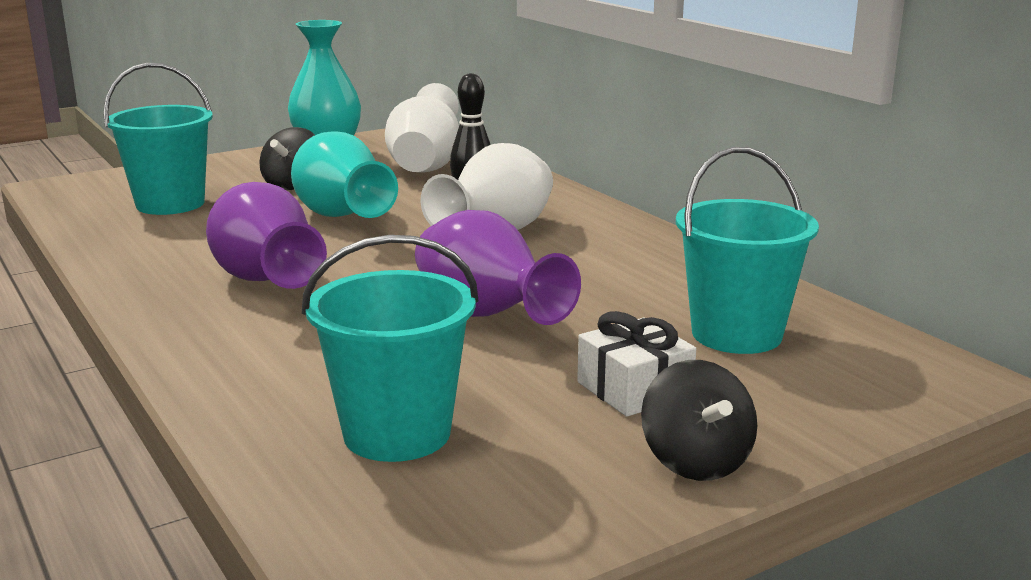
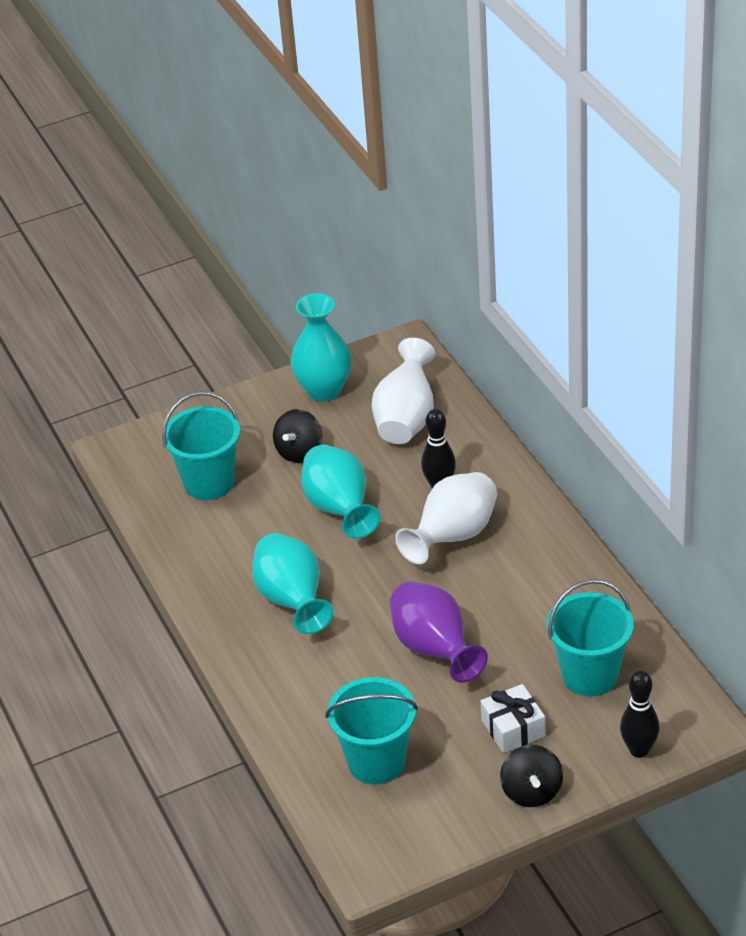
camera: 10 degrees right, 20 degrees up
purple vase [206,182,327,289] -> turquoise vase [252,533,333,634]
none -> black bowling pin [620,670,660,758]

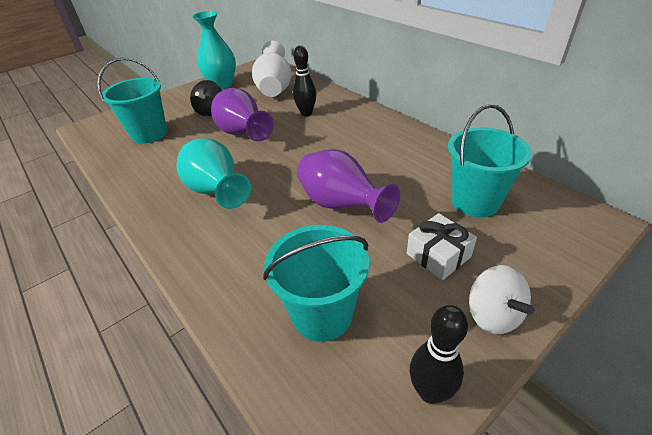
camera: 15 degrees left, 0 degrees up
turquoise vase [301,445,380,539] -> purple vase [211,88,274,141]
white vase [395,472,497,564] -> none
black spinning top [500,745,563,807] -> white spinning top [469,265,534,334]
black bowling pin [620,670,660,758] -> black bowling pin moved to [410,305,468,404]

